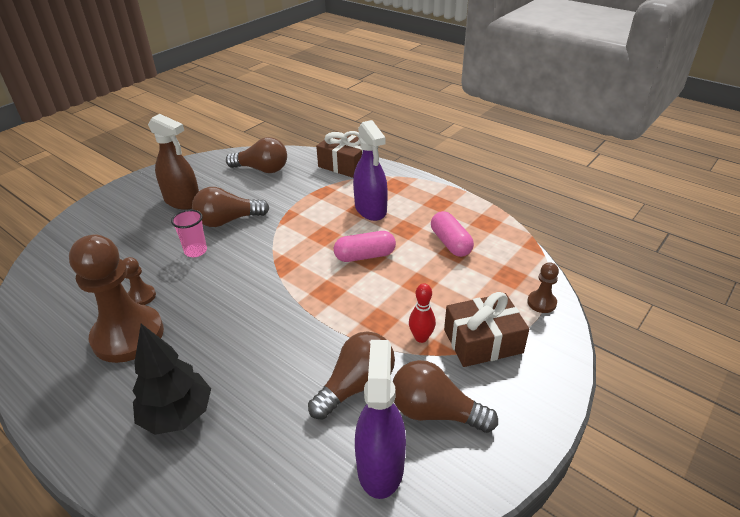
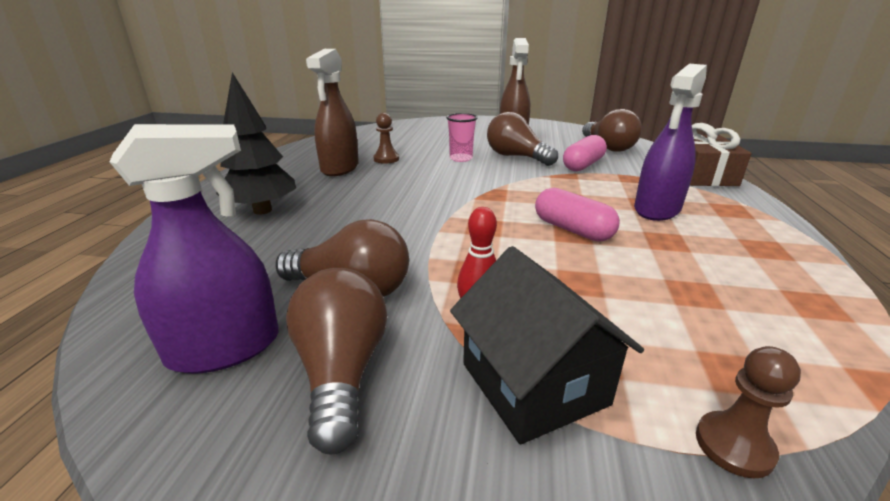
camera: 60 degrees right, 10 degrees down
brown pawn [69,234,164,363] -> brown spray bottle [306,49,359,176]
pink capsule [431,211,474,257] -> pink capsule moved to [563,135,607,171]
brown gift [444,292,529,367] -> black house [450,246,644,444]

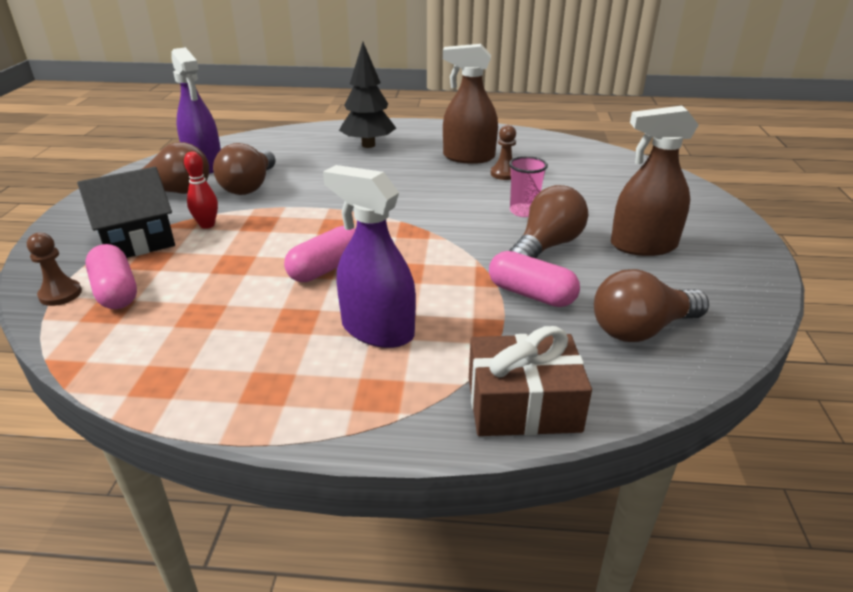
camera: 85 degrees right, 5 degrees up
none -> pink capsule [85,244,137,309]

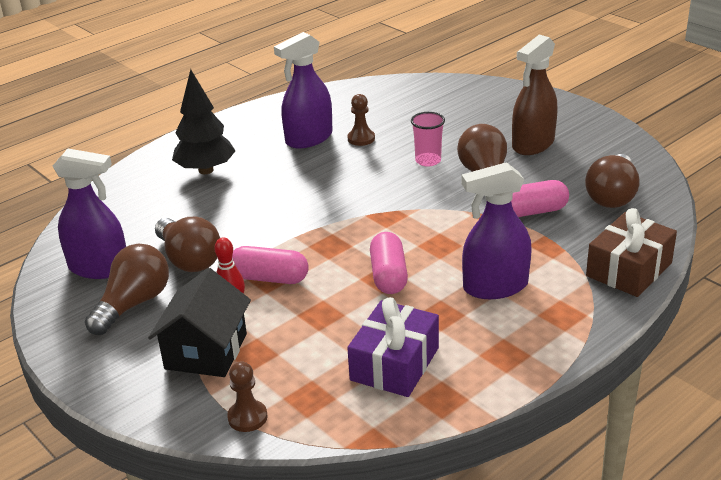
camera: 45 degrees left, 0 degrees up
pink capsule [85,244,137,309] -> pink capsule moved to [232,246,309,284]
brown spray bottle [443,44,498,164] -> purple spray bottle [274,32,332,148]
none -> purple gift [347,297,439,397]

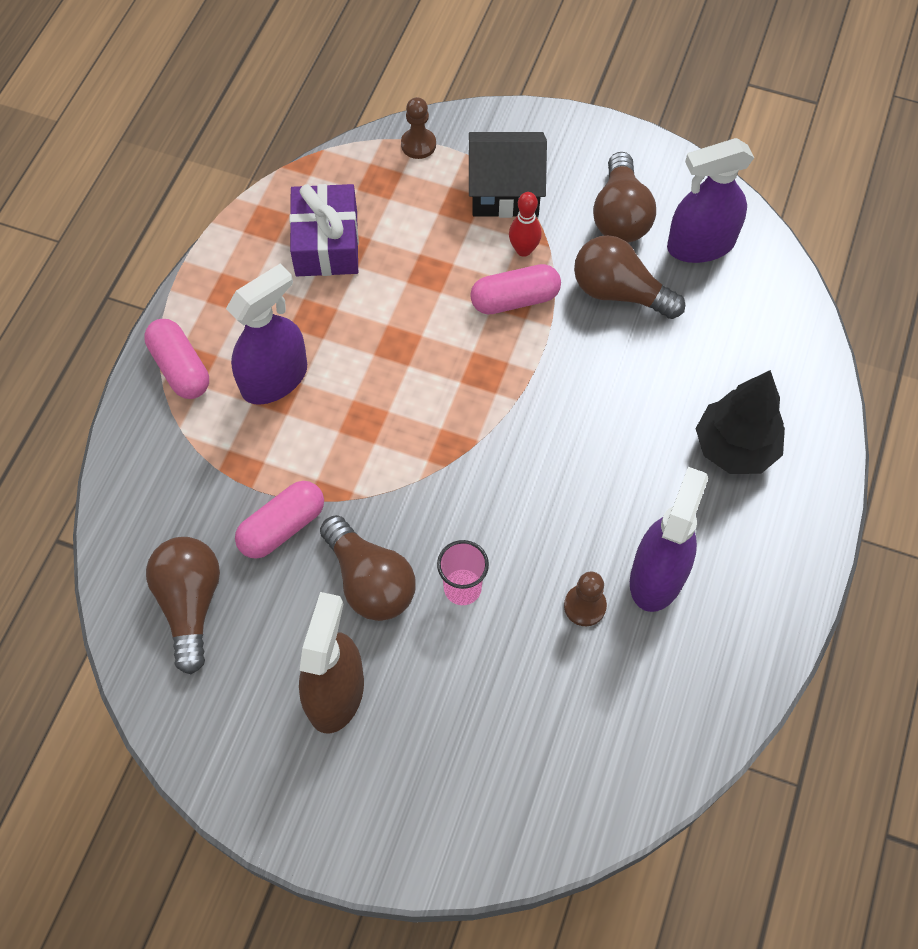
camera: 150 degrees right, 30 degrees up
black house [148,268,251,377] -> black house turned 75 degrees counterclockwise [469,132,547,218]
pink capsule [370,232,408,294] -> pink capsule moved to [144,319,209,399]
brown gift [586,208,677,297] -> none

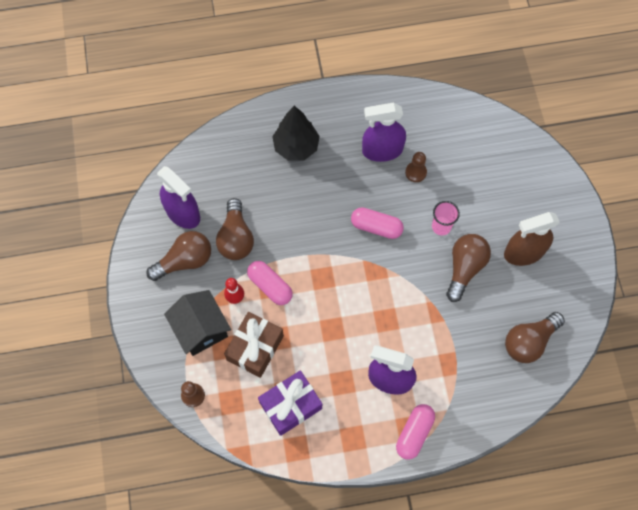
camera: 120 degrees left, 5 degrees up
pink capsule [235,481,324,559] -> pink capsule moved to [351,208,404,239]
none -> brown gift [224,312,284,378]

